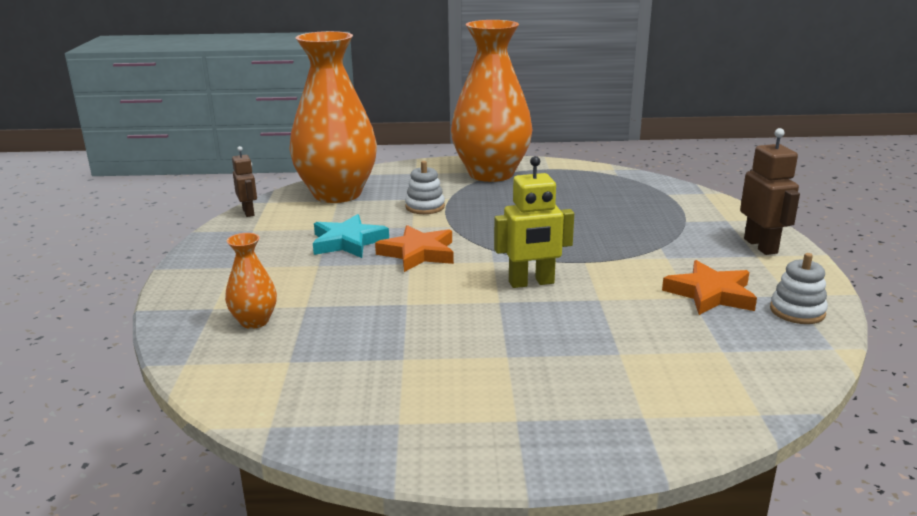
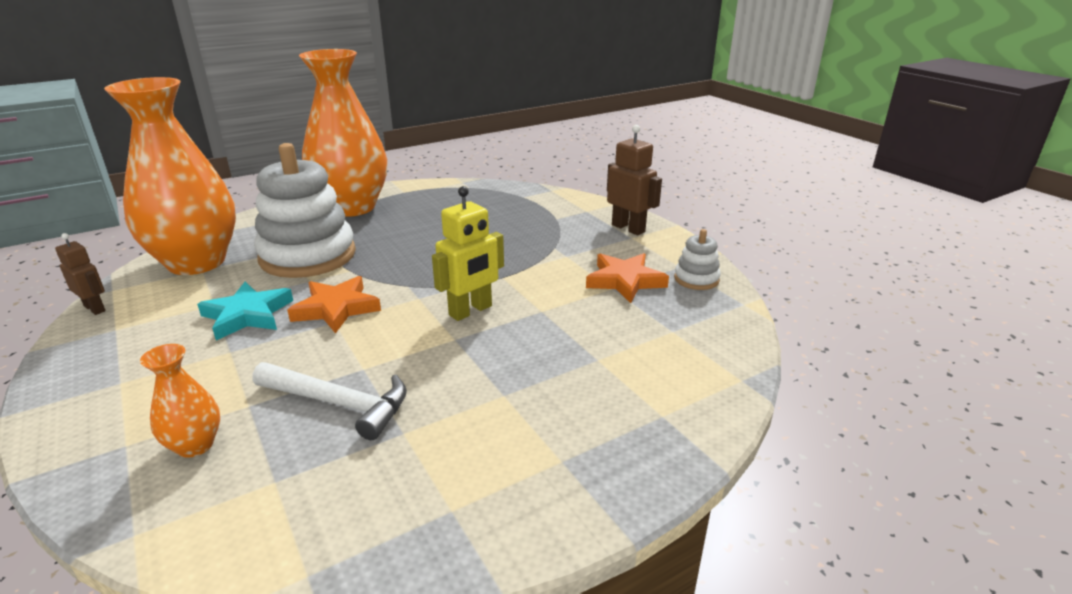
camera: 30 degrees left, 5 degrees up
white stacking toy [405,161,445,214] -> white stacking toy [254,143,356,278], size x2.25
none -> white hammer [252,362,407,440]

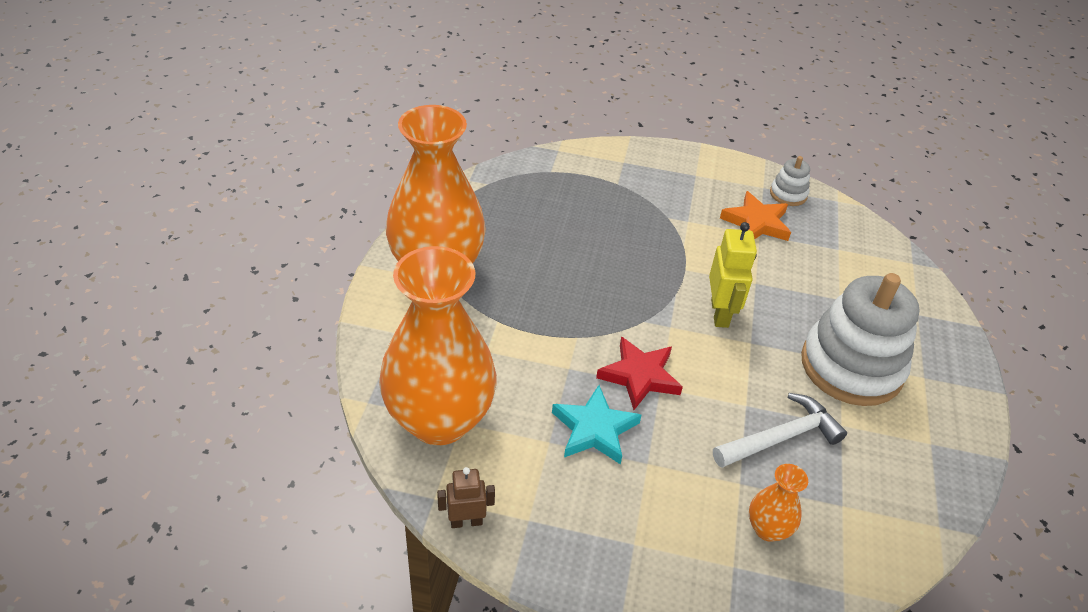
camera: 50 degrees left, 15 degrees up
white stacking toy [254,143,356,278] -> white stacking toy moved to [801,273,920,406]
orange star [287,276,381,334] -> red star [596,337,683,410]
brown robot [607,125,662,235] -> none

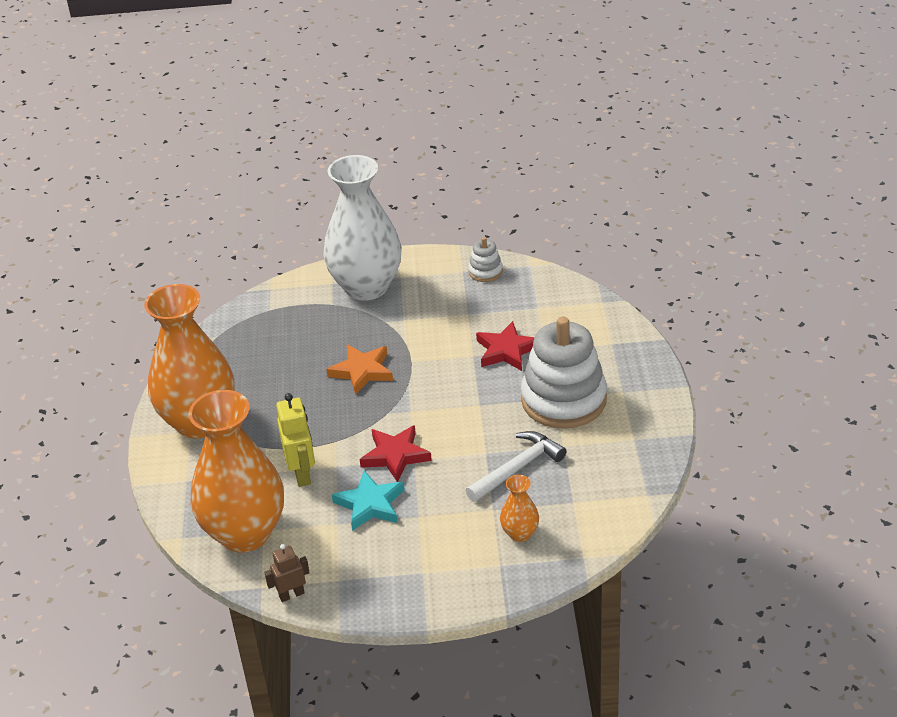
camera: 10 degrees left, 5 degrees down
yellow robot [709,222,757,328] -> yellow robot moved to [276,393,315,487]
orange star [720,191,791,241] -> orange star moved to [326,344,393,395]
none -> white vase [323,155,402,301]
none -> red star [476,321,535,371]

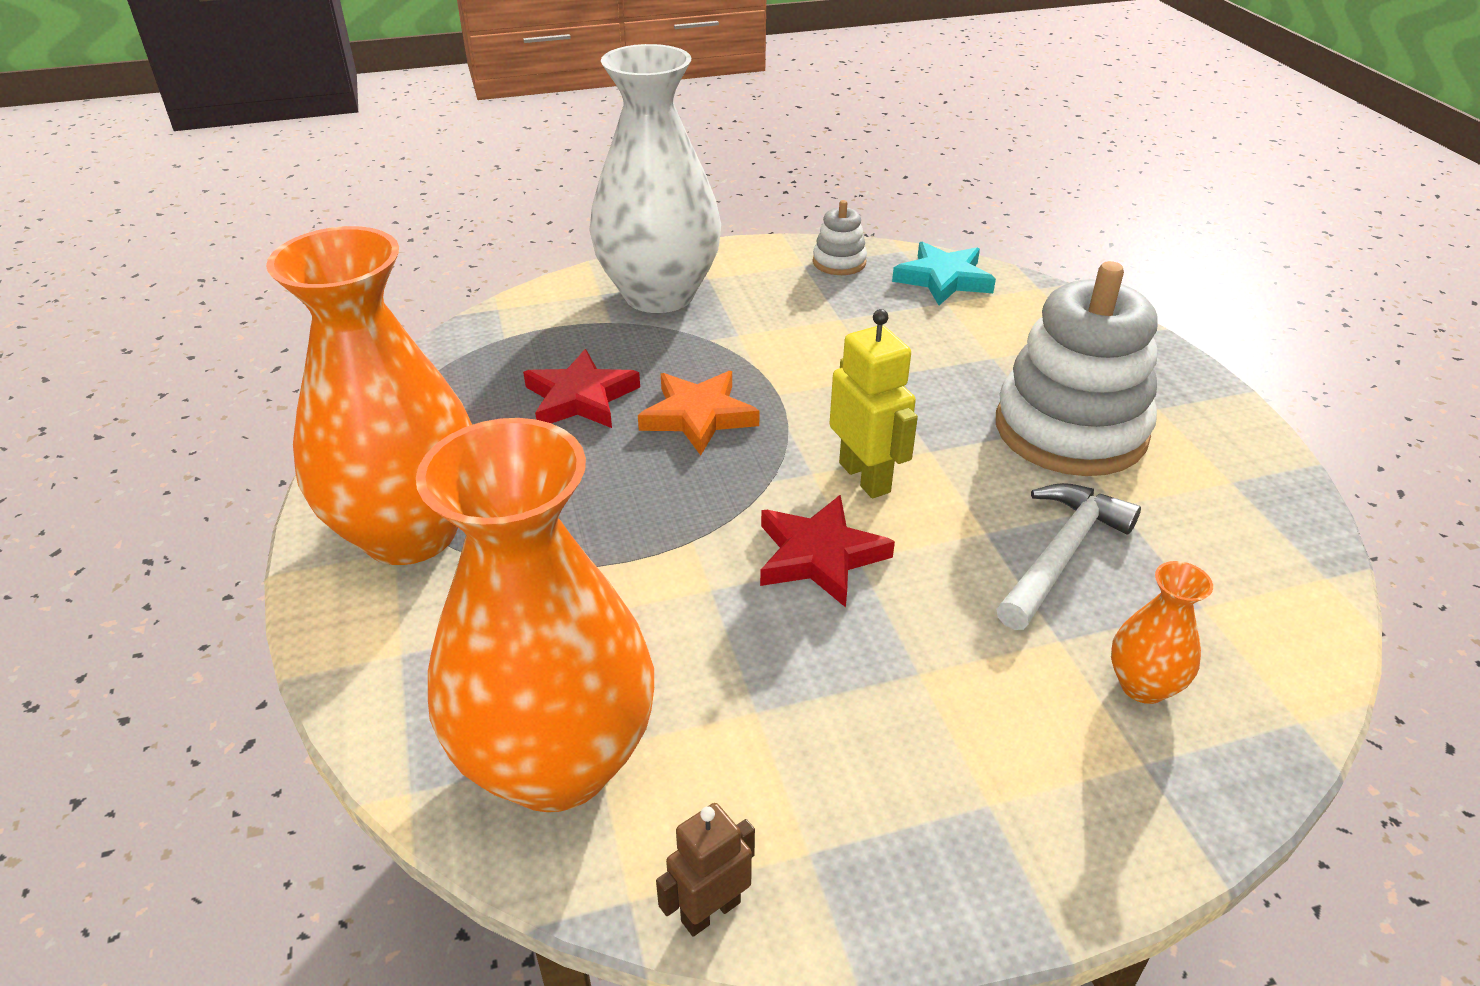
camera: 15 degrees left, 0 degrees up
yellow robot [276,393,315,487] -> yellow robot moved to [829,309,918,498]
turquoise star [332,471,405,531] -> turquoise star moved to [892,241,996,305]
red star [476,321,535,371] -> red star moved to [523,349,640,428]

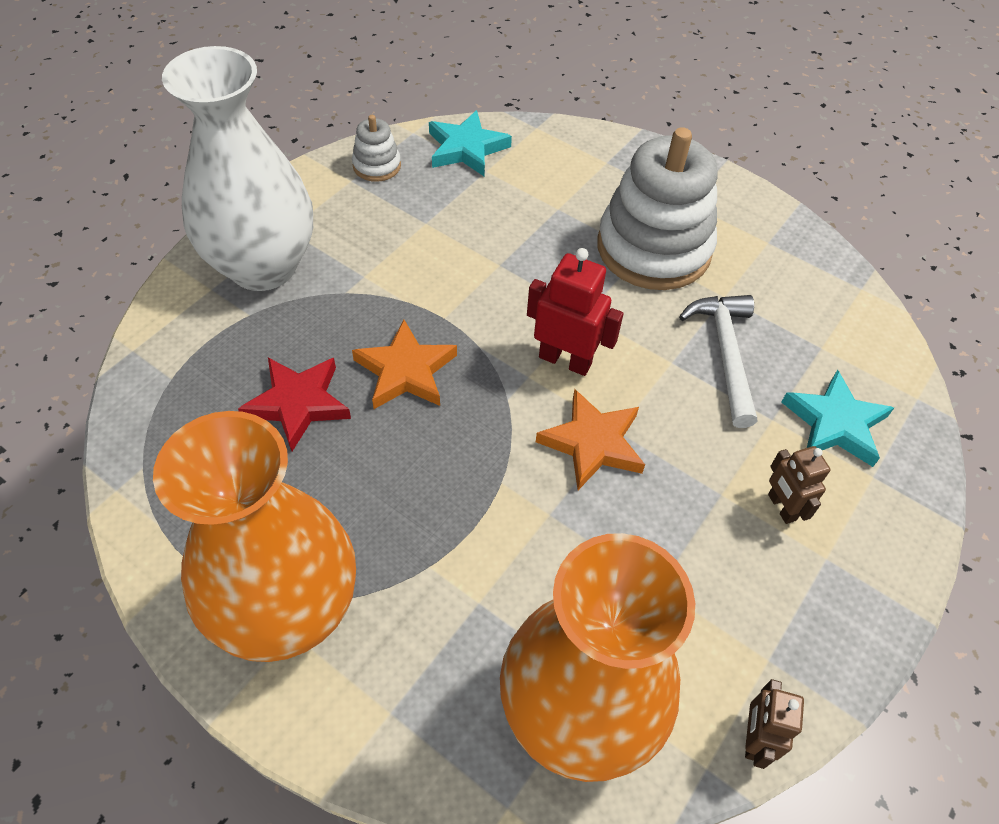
camera: 40 degrees left, 15 degrees up
red star [760,495,895,607] -> orange star [536,389,645,490]
yellow robot [829,309,918,498] -> red robot [527,248,624,376]
orange vase [1111,561,1213,704] -> turquoise star [781,370,894,467]
none -> brown robot [768,446,830,524]

